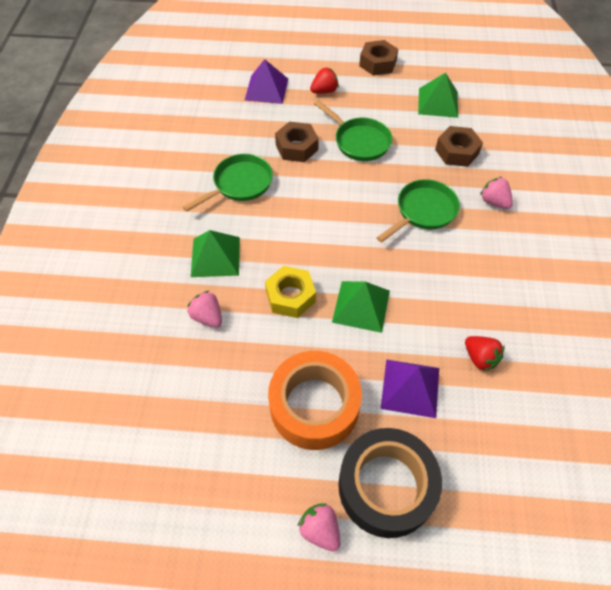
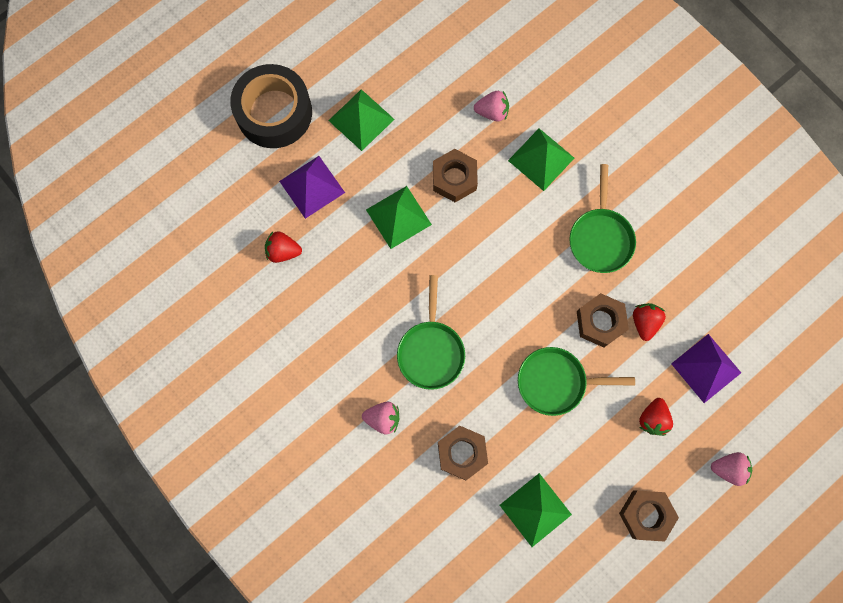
camera: 135 degrees right, 20 degrees up
yellow nut [265,266,316,318] -> brown nut [433,149,478,202]
orange tape [268,351,362,450] -> green pyramid [328,89,395,151]
pink strawberry [298,504,340,552] -> pink strawberry moved to [711,452,752,486]
none -> red strawberry [633,303,666,341]

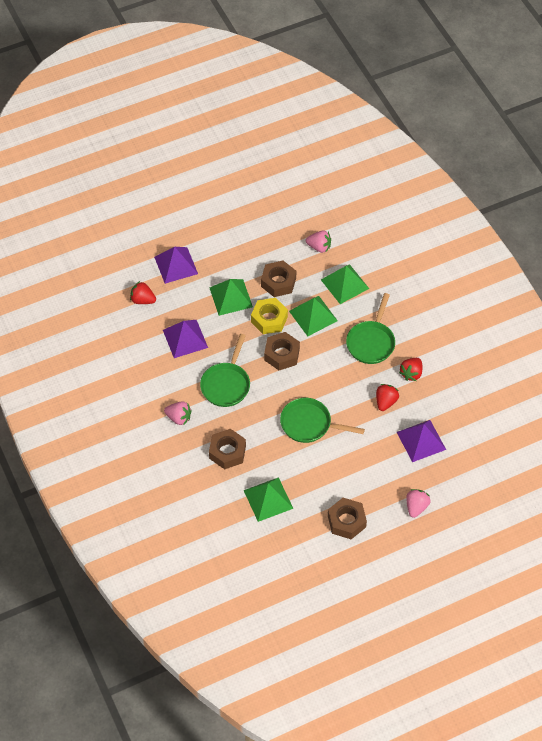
camera: 15 degrees right, 20 degrees down
black tape [230,64,312,148] -> none
green pyramid [328,89,395,151] -> green pyramid moved to [289,296,338,336]
brown nut [577,293,629,347] -> brown nut moved to [264,332,300,370]
red strawberry [639,398,673,436] -> red strawberry moved to [399,358,422,381]
pink strawberry [711,452,752,486] -> pink strawberry turned 90 degrees counterclockwise [406,489,430,518]
none -> purple pyramid [163,320,208,358]
none -> yellow nut [251,298,288,334]

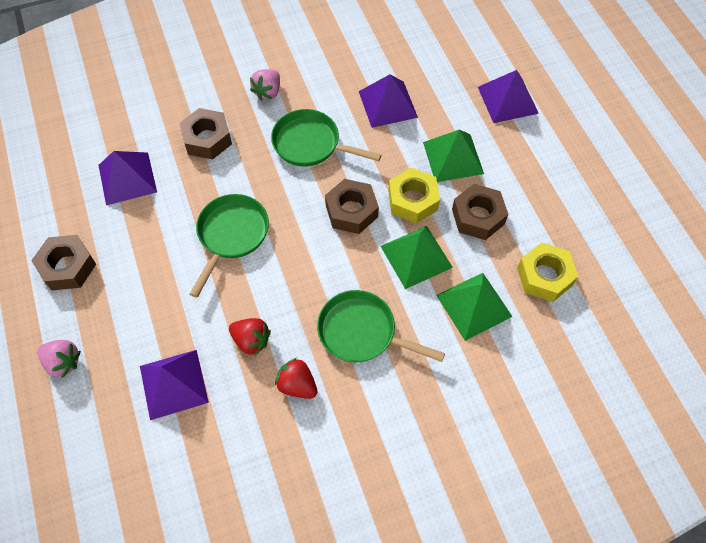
camera: 95 degrees right, 5 degrees up
red strawberry [130,281,156,304] -> none
green pyramid [244,477,293,522] -> purple pyramid [98,151,157,205]
pink strawberry [306,231,331,253] -> yellow nut [517,242,578,302]

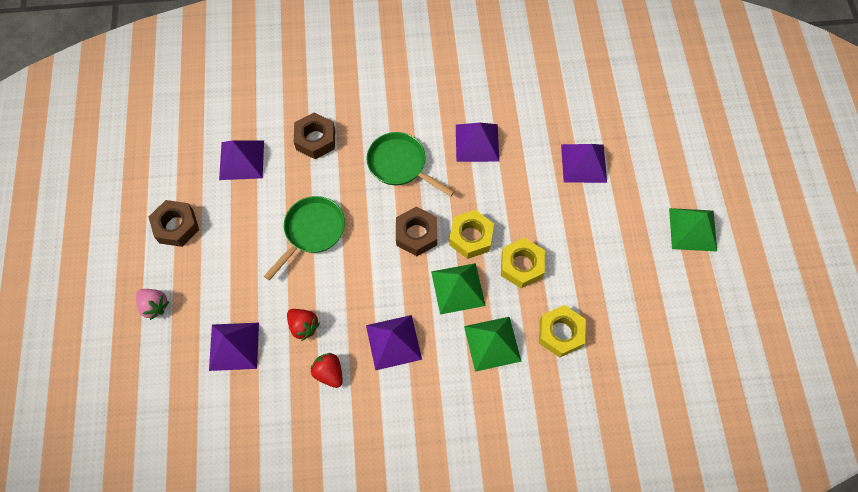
camera: 15 degrees right, 5 degrees up
pink strawberry [250,69,280,101] -> none
green pan [317,290,445,363] -> purple pyramid [366,315,422,371]
green pyramid [423,130,484,182] -> green pyramid moved to [669,208,717,251]
brown nut [452,184,508,240] -> yellow nut [501,238,545,288]

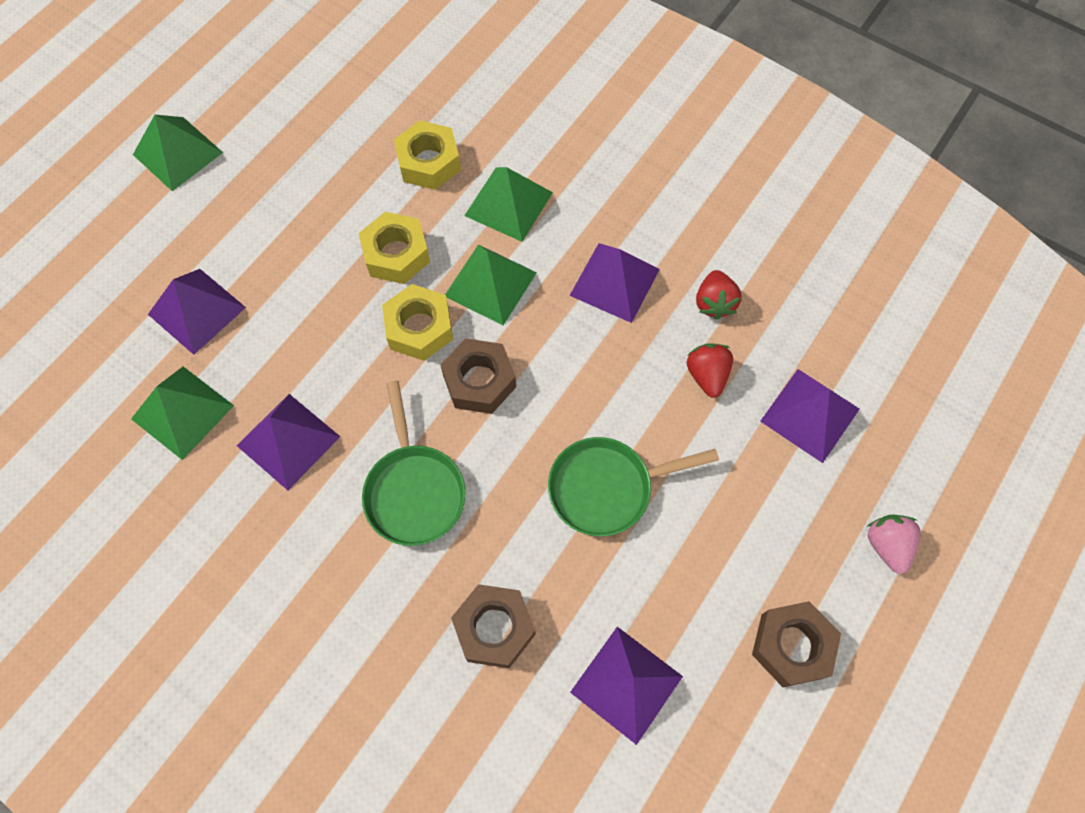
camera: 140 degrees left, 0 degrees up
none -> green pyramid [131,367,234,460]

